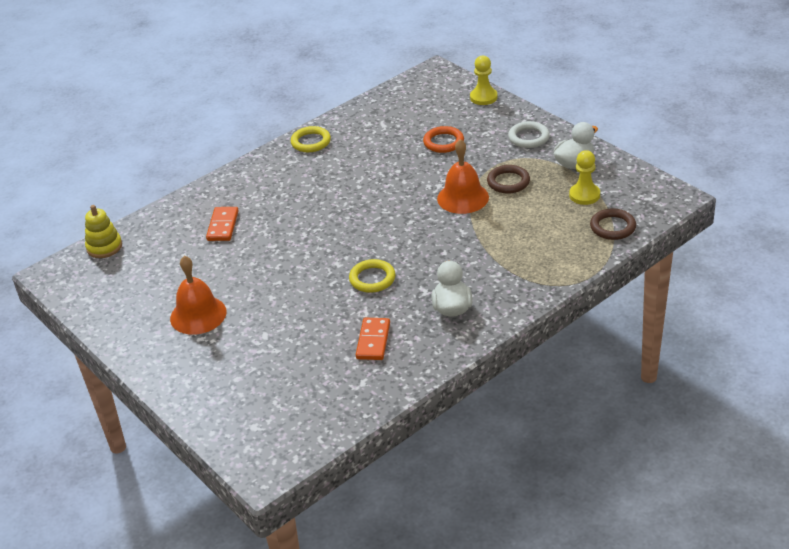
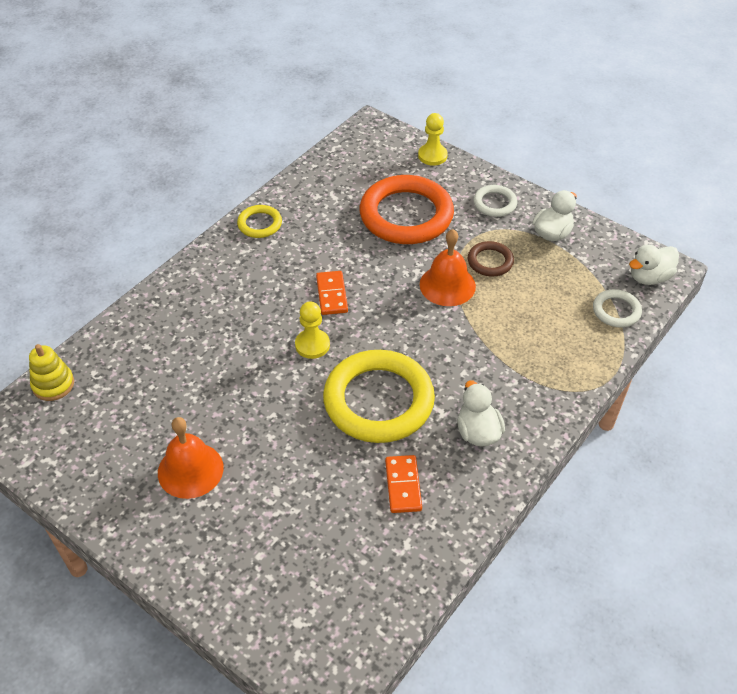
camera: 15 degrees left, 10 degrees up
orange domino [206,207,239,241] -> orange domino moved to [316,271,348,315]
yellow ring [349,259,395,293] -> yellow ring [323,350,435,443], size x2.12
orange ring [423,126,464,153] -> orange ring [360,175,454,244], size x2.12
yellow pawn [569,150,600,205] -> yellow pawn moved to [295,301,330,359]
brown ring [590,208,636,240] -> white ring [593,289,642,327]
none -> white duck [629,245,679,285]

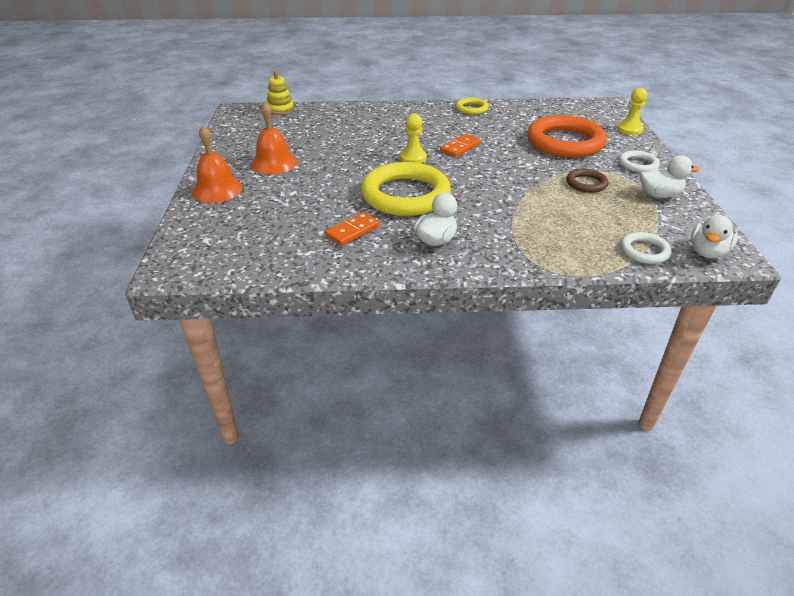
camera: 50 degrees right, 10 degrees down
orange bell [420,229,476,306] -> orange bell moved to [192,126,243,203]
white duck [629,245,679,285] -> white duck turned 75 degrees counterclockwise [691,215,738,258]

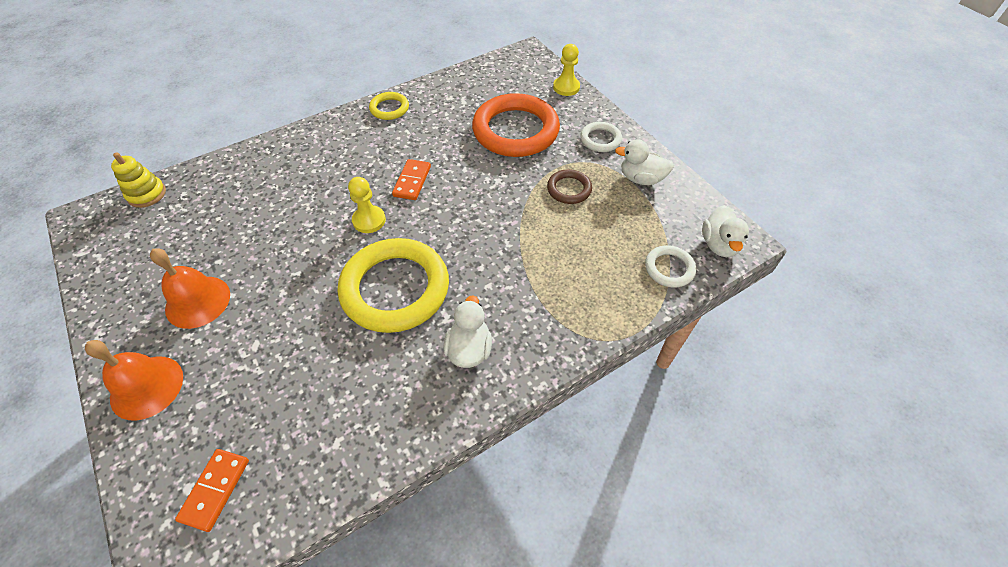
camera: 30 degrees left, 15 degrees up
orange domino [325,212,380,246] -> orange domino moved to [175,449,249,532]
white duck [640,155,699,198] -> white duck turned 135 degrees counterclockwise [615,139,674,185]

